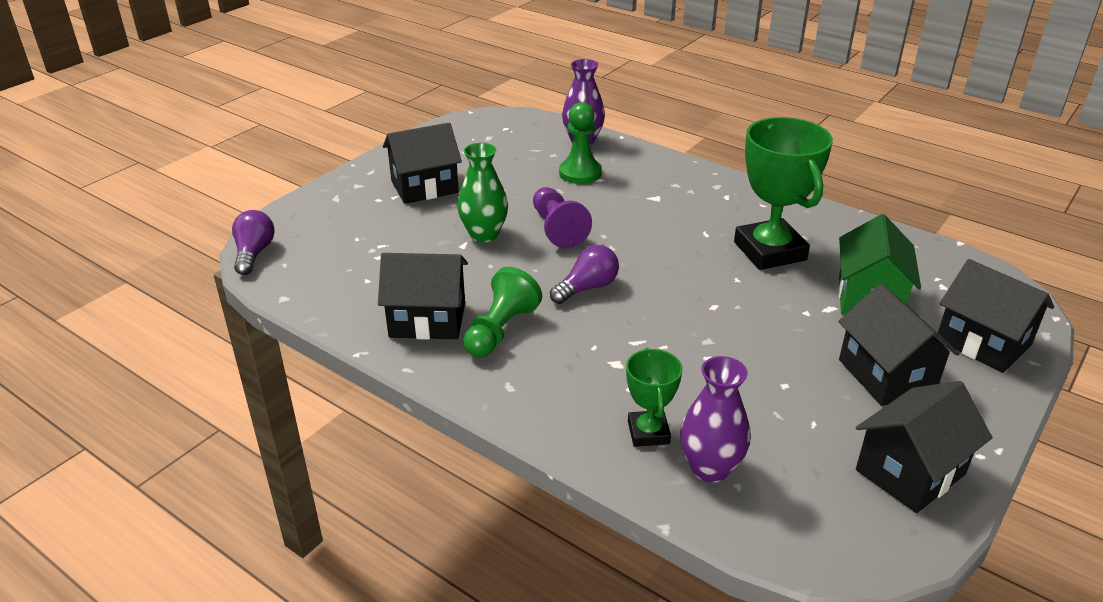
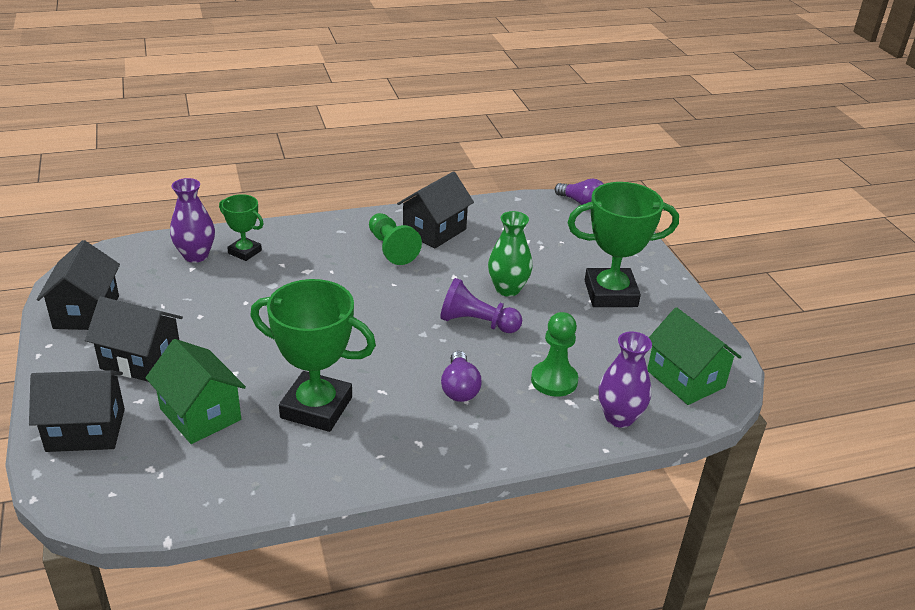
camera: 125 degrees right, 0 degrees up
black house [383,122,462,204] -> green trophy [568,182,679,307]
purple light bulb [550,245,619,304] -> purple light bulb moved to [441,351,482,402]
none -> green house [647,307,741,405]

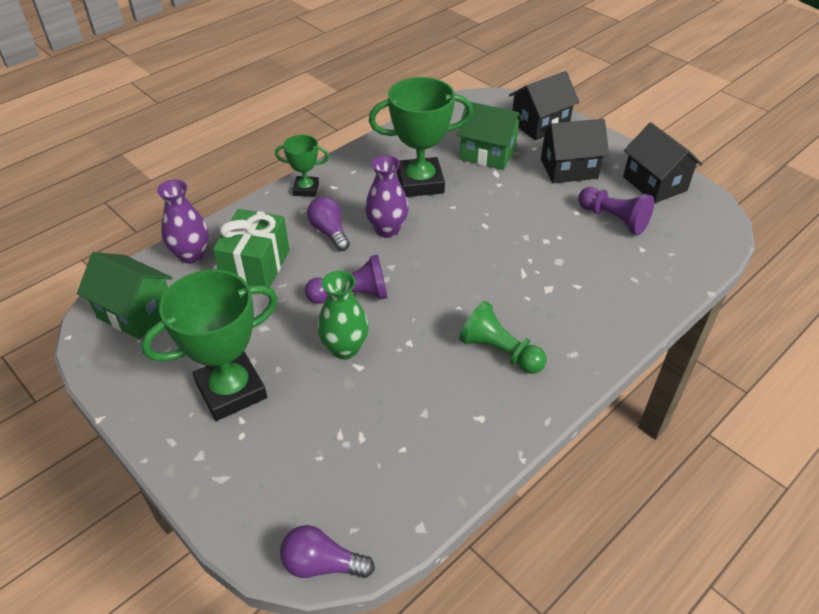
camera: 155 degrees right, 10 degrees up
purple vase [170,178,215,263] -> purple vase moved to [365,155,409,238]
green trophy [219,194,264,261] -> green trophy moved to [275,135,329,197]
black house [397,171,474,248] -> none
green pawn [531,312,578,397] -> green gift [213,209,290,288]
none -> purple pawn [578,187,654,235]

